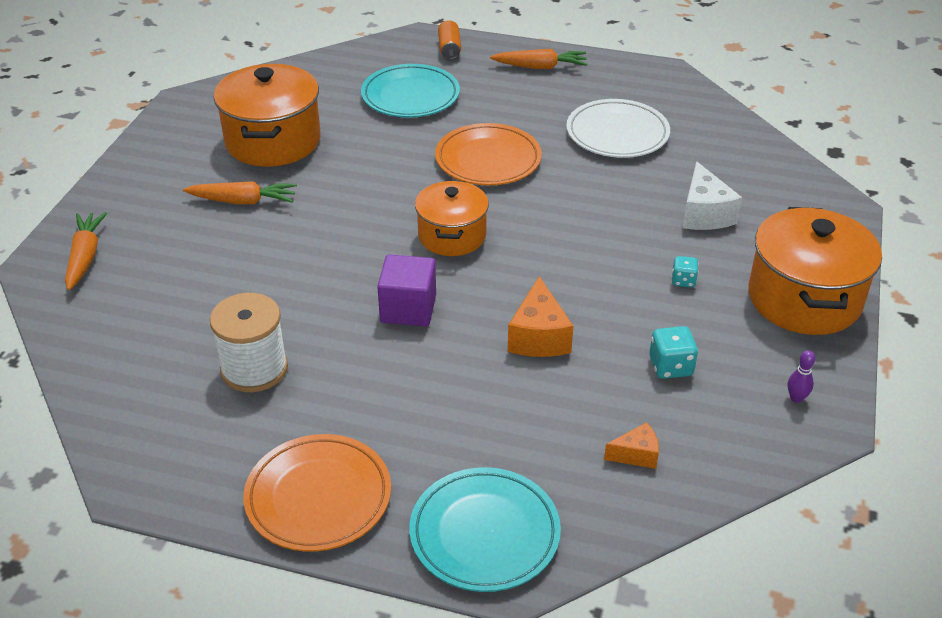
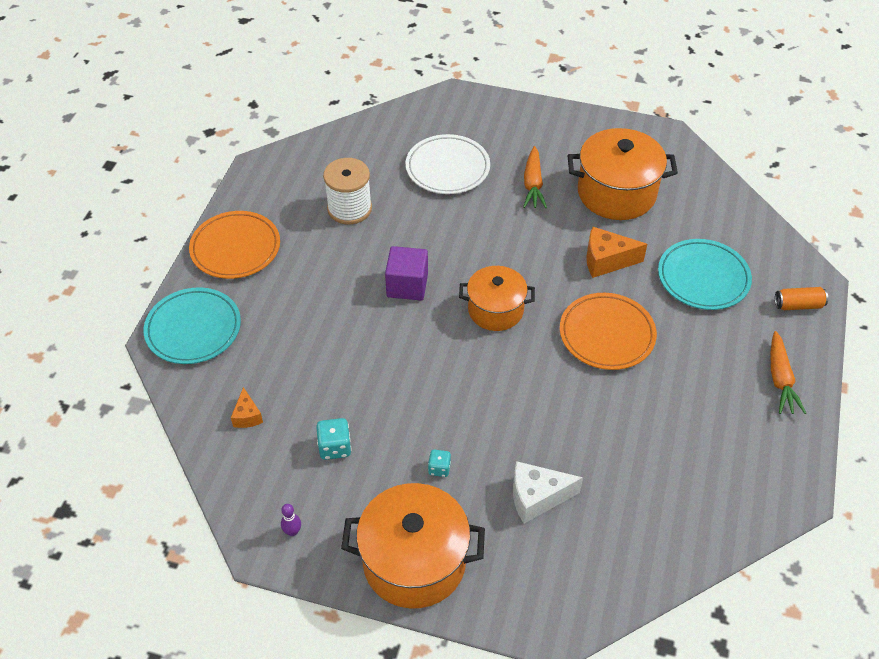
camera: 90 degrees right, 10 degrees up
orange carrot [65,212,107,290] -> none
orange cheese [508,276,573,357] -> orange cheese moved to [586,227,647,278]
white plate [566,99,670,158] -> white plate moved to [406,134,490,194]

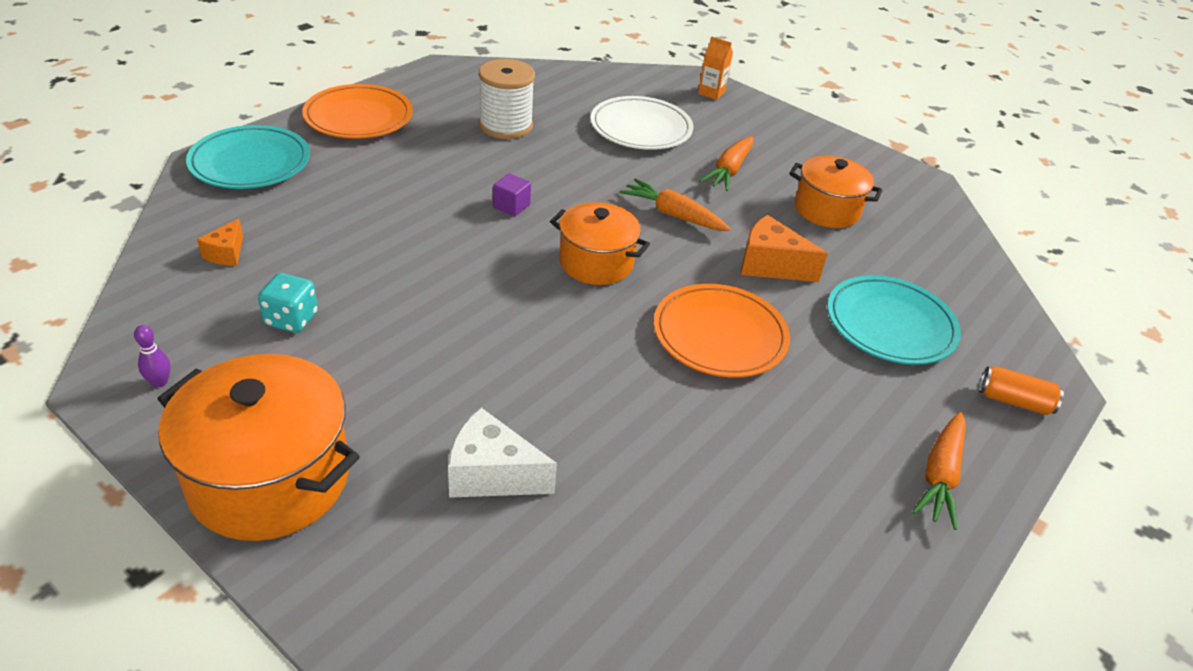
camera: 20 degrees right, 10 degrees down
purple cube [385,246,428,300] -> purple cube [493,173,531,216], size x0.58
turquoise dice [428,450,451,477] -> none
orange pot [567,128,678,220] -> orange pot [789,156,882,228], size x0.64
none -> orange carrot [620,178,731,231]
none -> orange carton [698,37,733,100]

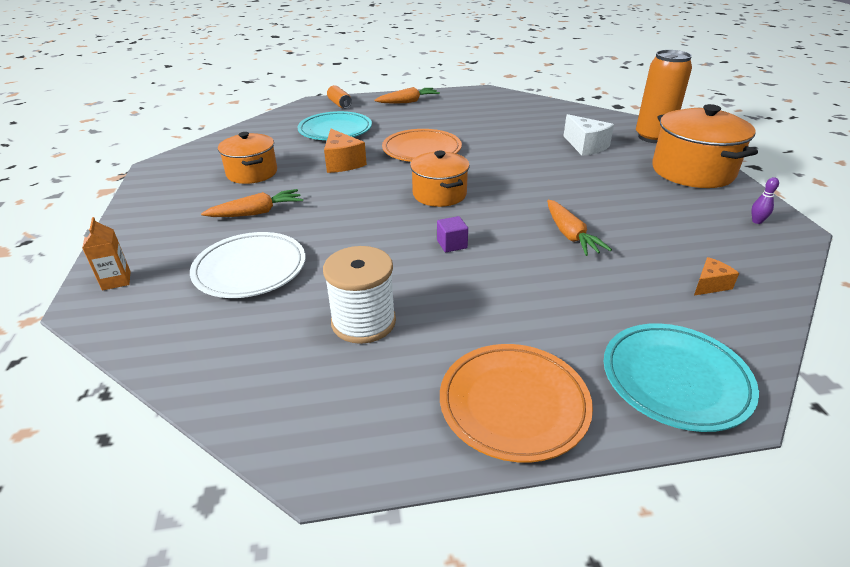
camera: 135 degrees left, 5 degrees down
turquoise dice [258,273,318,333] -> none
orange carrot [620,178,731,231] -> orange carrot moved to [547,200,612,256]
none -> orange can [636,50,692,143]

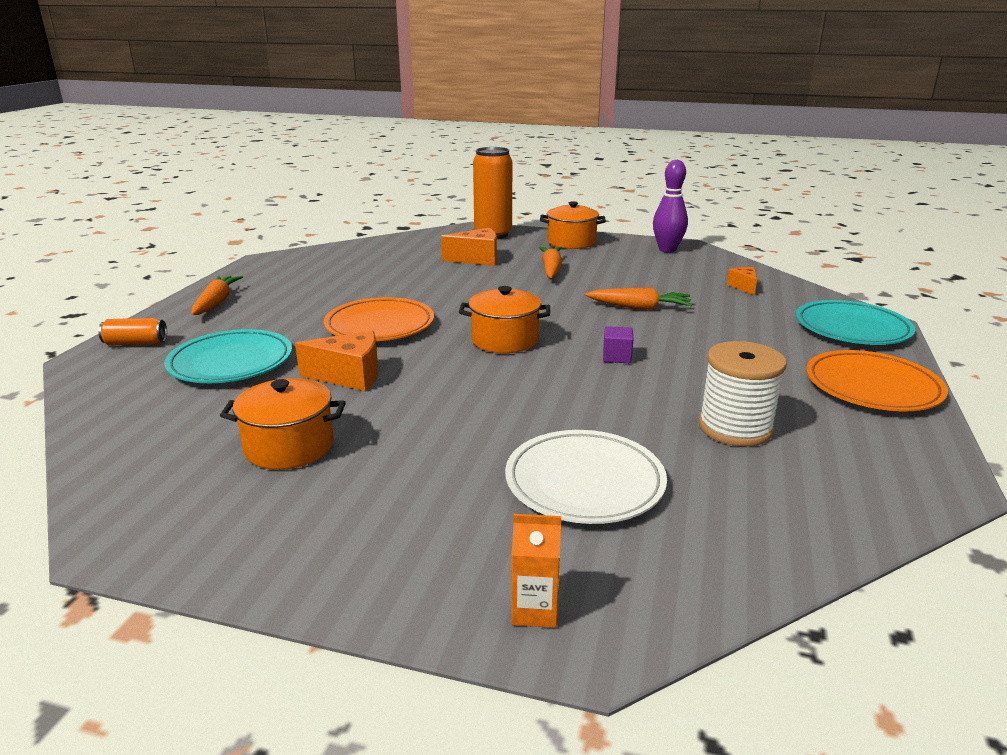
camera: 65 degrees left, 10 degrees down
orange carrot [201,189,303,217] -> orange carrot moved to [539,247,562,278]
white cheese [563,114,614,156] -> orange cheese [441,228,497,266]
orange pot [652,104,758,188] -> orange pot [540,201,606,249], size x0.64
purple bowling pin [751,177,779,224] -> purple bowling pin [653,160,688,253], size x2.18

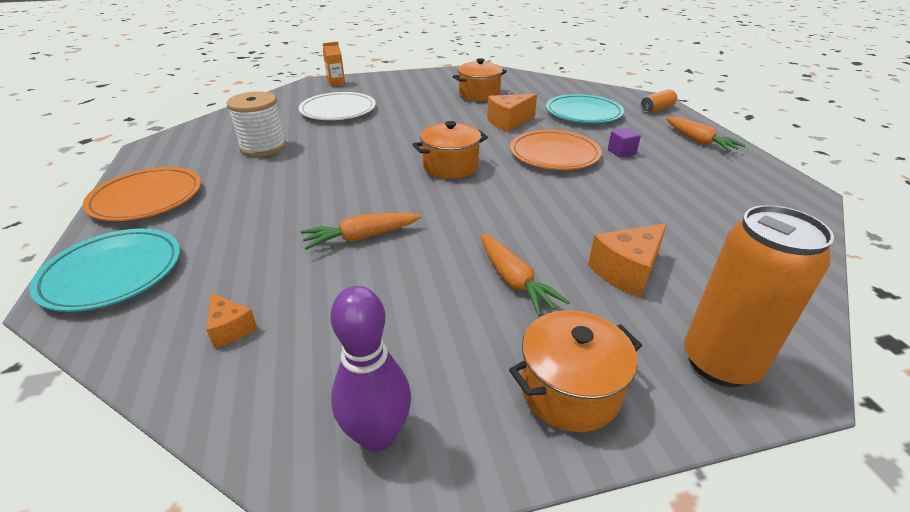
camera: 150 degrees right, 10 degrees up
purple cube [603,326,633,363] -> purple cube moved to [608,128,641,158]

